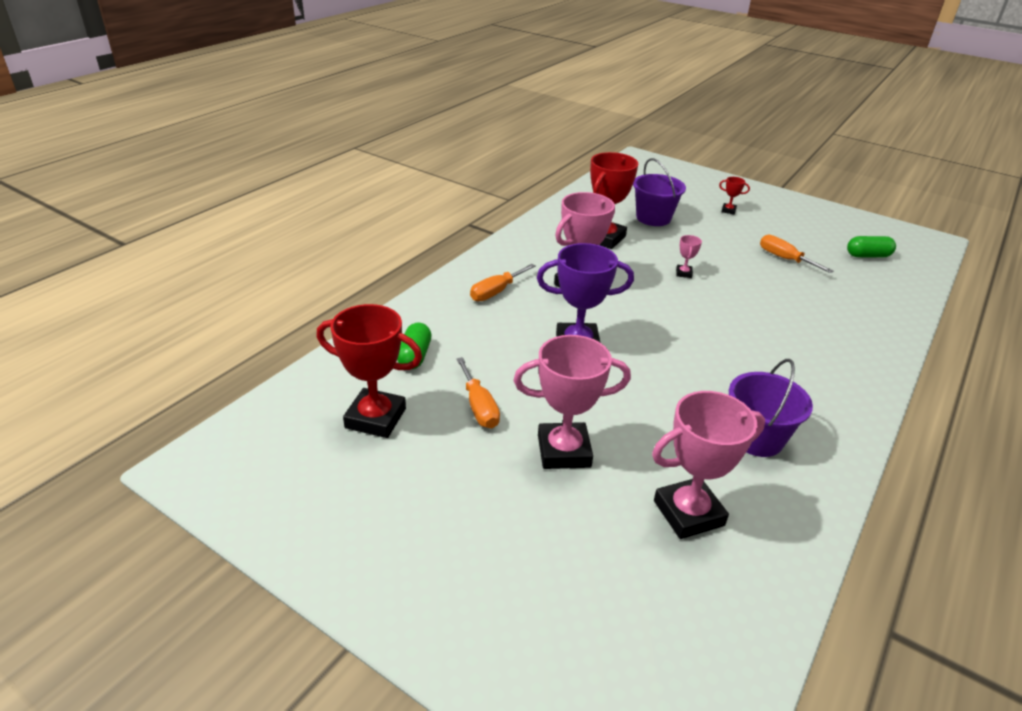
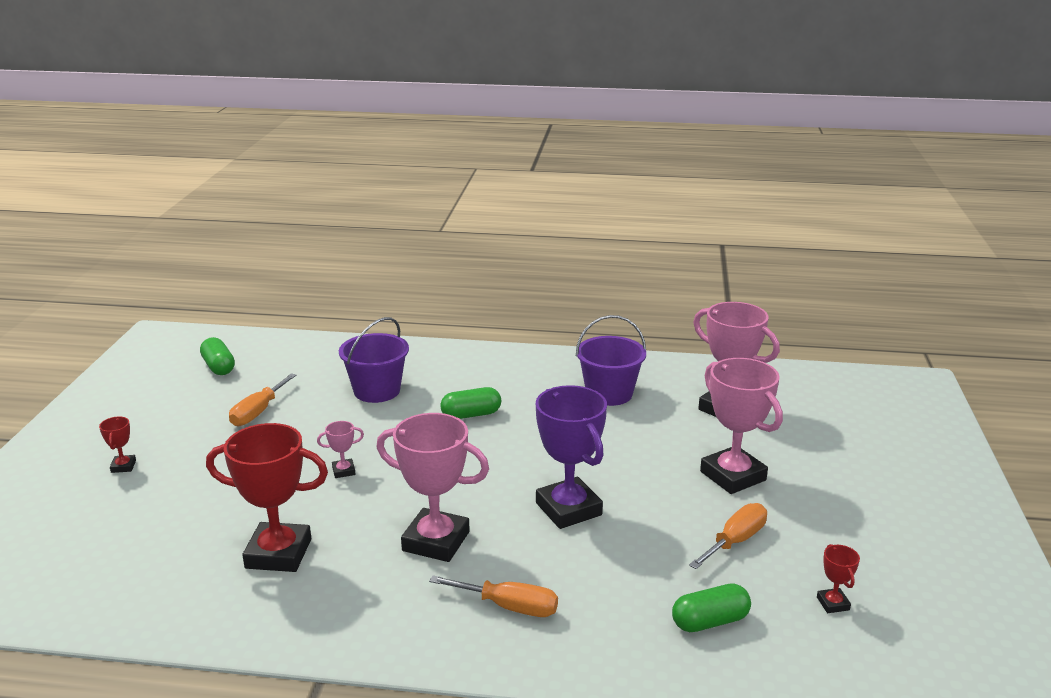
camera: 115 degrees left, 10 degrees down
red trophy [317,304,422,438] -> red trophy [817,544,860,613], size x0.44
purple bucket [633,158,686,226] -> purple bucket moved to [339,317,409,403]
none -> green capsule [440,387,501,419]

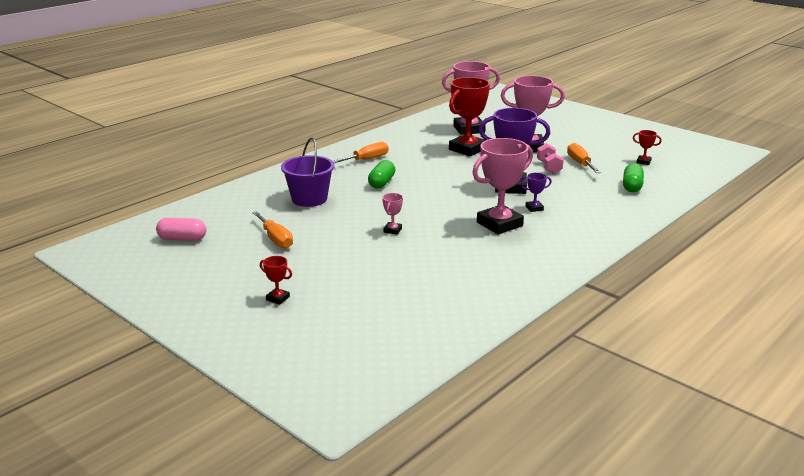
camera: 55 degrees left, 0 degrees up
green capsule [200,337,235,375] -> pink capsule [156,218,206,241]
red trophy [206,423,328,572] -> red trophy moved to [449,77,490,156]
orange screwdriver [429,576,558,617] -> orange screwdriver moved to [333,142,389,163]
purple bucket [576,315,646,406] -> none
none -> purple trophy [521,173,552,212]
none -> pink dumbbell [537,143,564,174]

